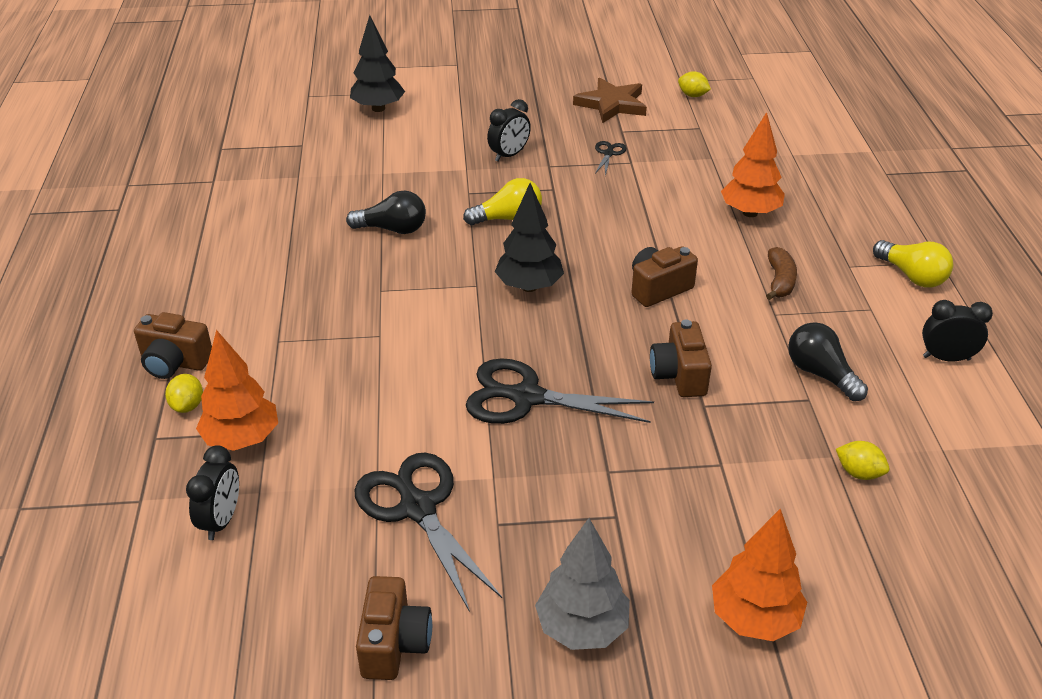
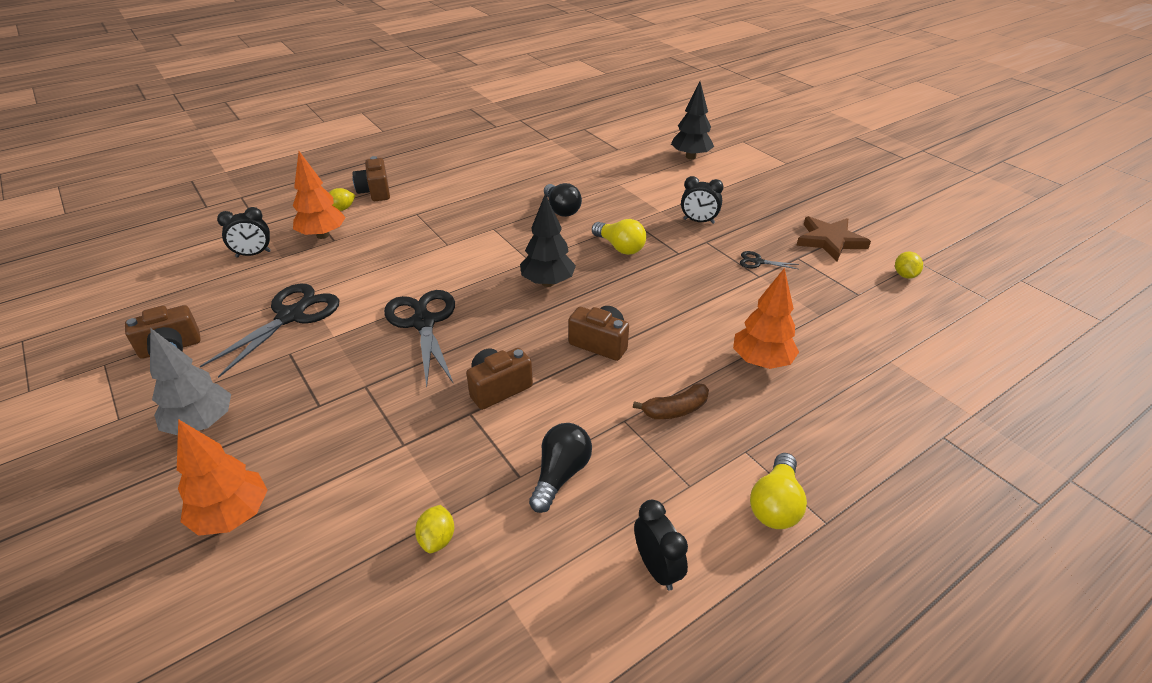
camera: 60 degrees right, 0 degrees up
black scissors [595,141,627,176] -> black scissors turned 150 degrees counterclockwise [740,251,799,269]

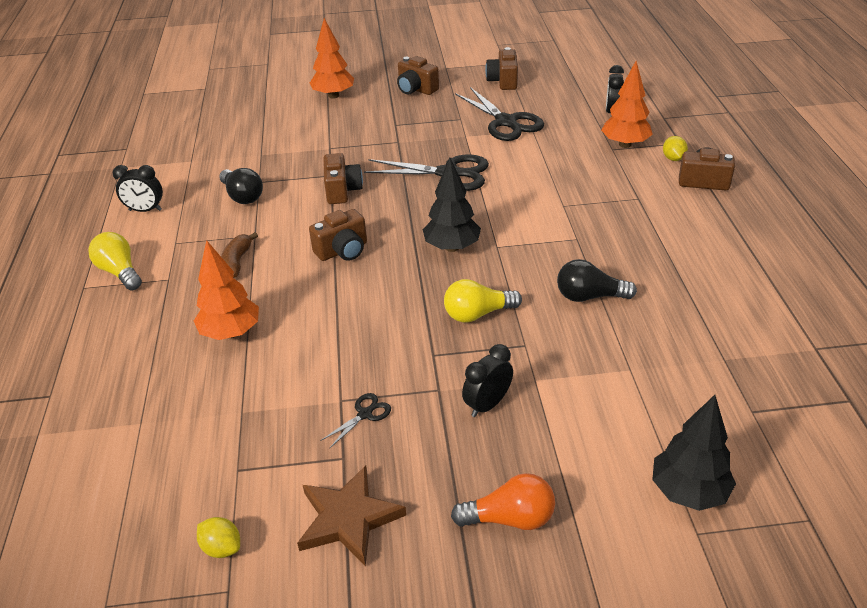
camera: 120 degrees right, 0 degrees up
grey tree [150,328,231,435] -> brown camera [397,56,439,95]
yellow lemon [415,505,454,553] -> none
none -> orange light bulb [451,473,555,530]

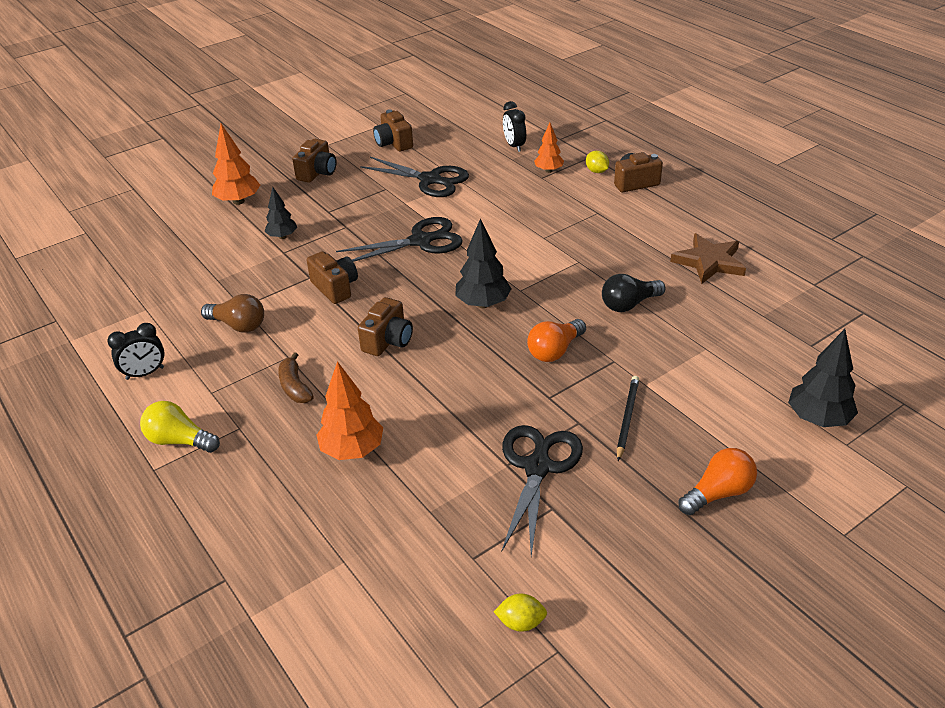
camera: 30 degrees left, 0 degrees up
black light bulb [219,168,263,204] -> brown light bulb [201,294,264,333]
brown star [297,465,406,567] -> brown star moved to [670,233,746,284]
black scissors [322,393,391,448] -> black scissors [502,425,583,556], size x2.22
brown camera [397,56,439,95] -> brown camera turned 75 degrees counterclockwise [292,139,336,183]
yellow light bulb [444,279,522,322] -> orange light bulb [527,319,586,362]
black clock [462,344,513,417] -> black pencil [617,376,639,461]
orange tree [601,61,653,148] -> orange tree [534,123,564,173], size x0.64
none -> black tree [265,187,297,239]

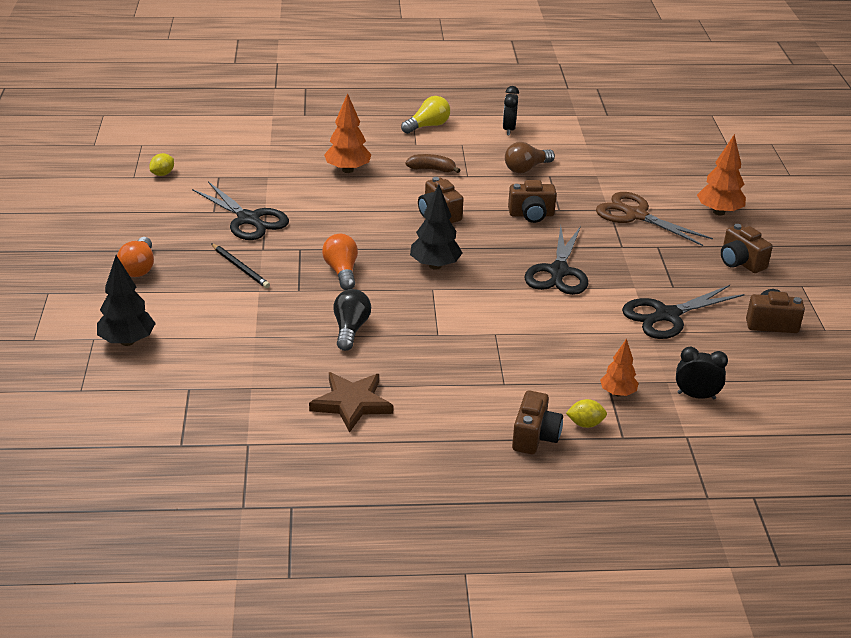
camera: 120 degrees right, 5 degrees down
black tree [265,187,297,239] -> brown scissors [596,192,713,246]

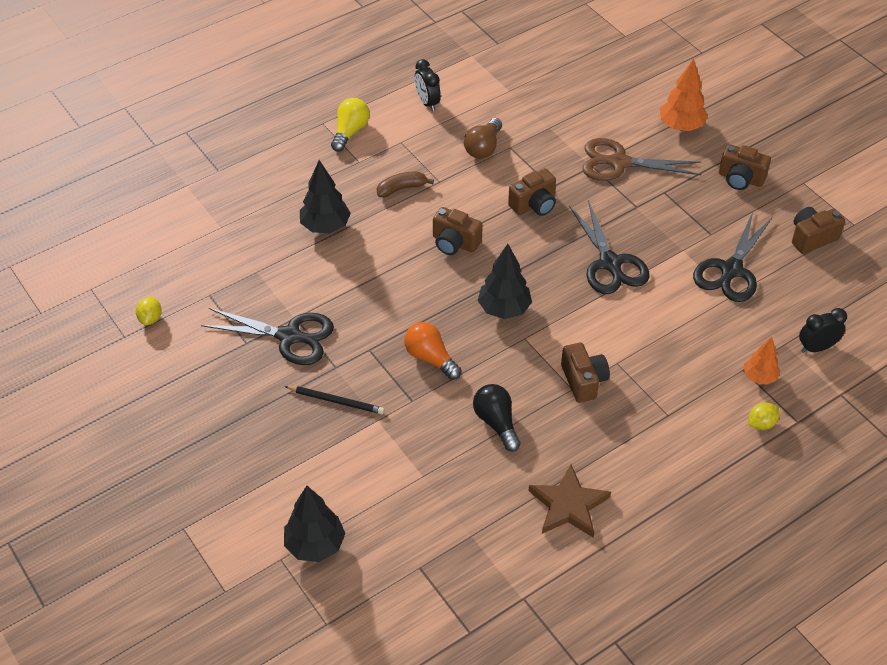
camera: 30 degrees left, 15 degrees up
orange light bulb [117,237,154,277] -> none
orange tree [324,93,371,173] -> black tree [300,160,351,233]
brown camera [512,390,563,454] -> brown camera moved to [561,343,610,403]

